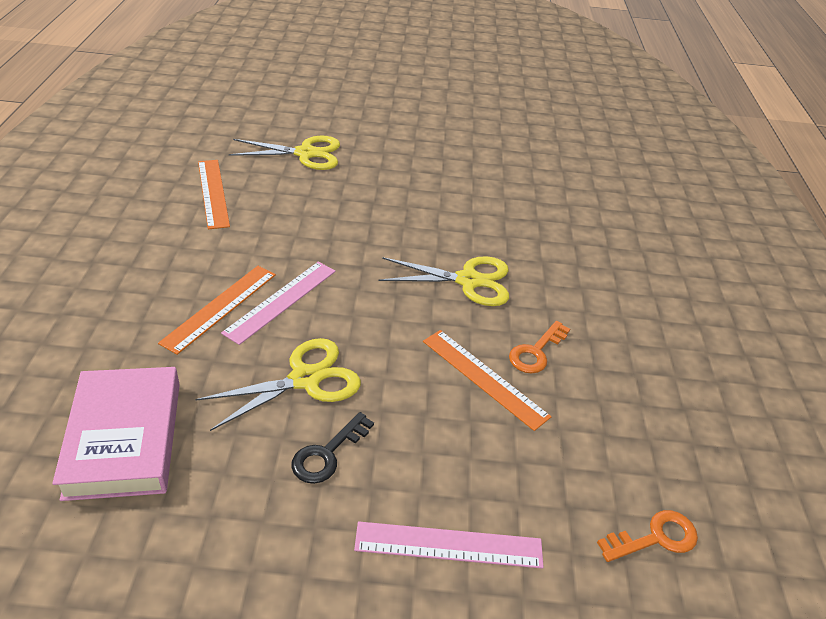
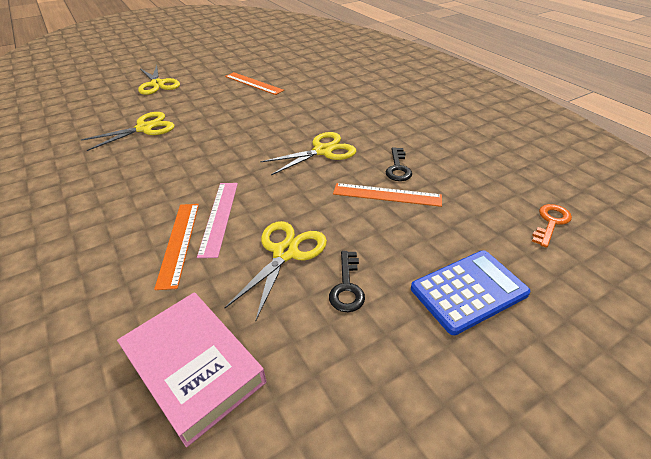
camera: 30 degrees left, 0 degrees up
orange ruler [198,160,230,229] -> orange ruler moved to [225,72,284,95]
pink ruler [354,521,544,569] -> blue calculator [411,250,530,335]
orange key [509,321,570,374] -> black key [386,147,412,181]
none -> yellow scissors [138,65,180,95]

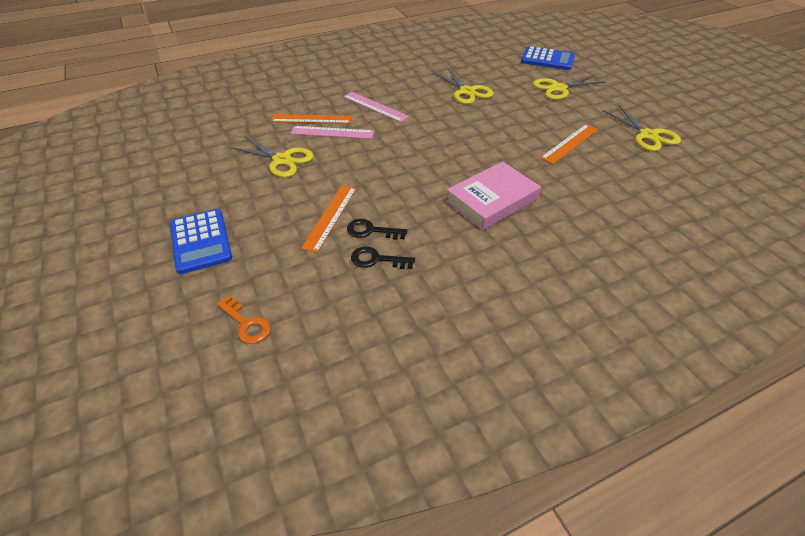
camera: 95 degrees right, 5 degrees up
pink book [117,293,266,447] -> pink book moved to [446,161,541,230]
yellow scissors [260,132,356,175] -> yellow scissors moved to [603,106,681,151]
black key [329,251,365,312] -> black key moved to [351,246,415,269]
none -> pink ruler [343,92,409,122]
none -> blue calculator [521,46,575,70]

